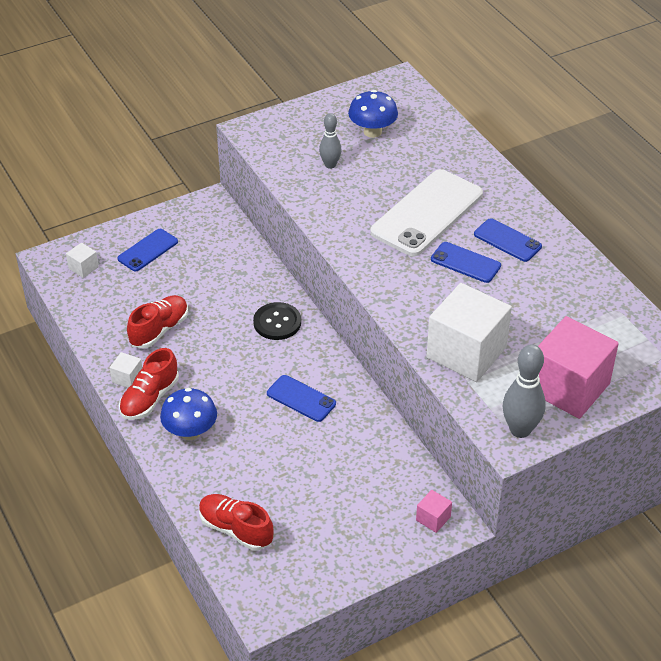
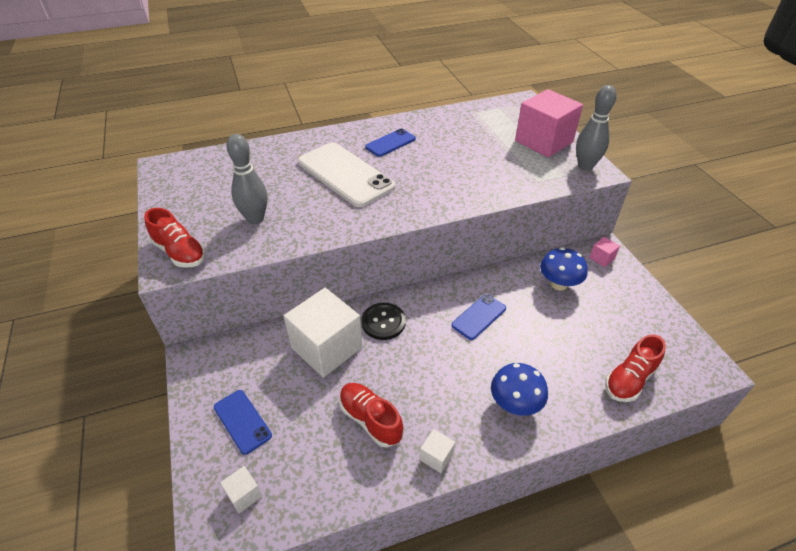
camera: 80 degrees left, 0 degrees up
red shoe [119,348,179,420] -> red shoe moved to [144,208,206,267]
grey bowling pin [319,113,342,169] -> grey bowling pin [226,134,268,224], size x1.57
blue mushroom [348,90,398,138] -> blue mushroom moved to [540,247,588,290]
white cube [426,283,512,382] -> white cube moved to [284,288,362,378]
blue phone [431,242,501,283] -> none

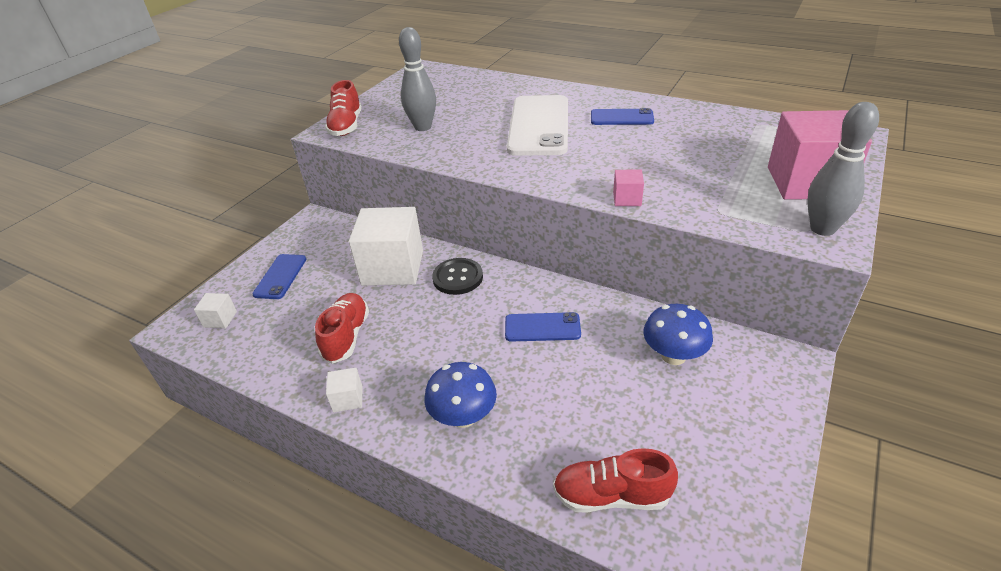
camera: 50 degrees right, 5 degrees down
pink cube [589,237,620,267] -> pink cube moved to [613,170,644,206]

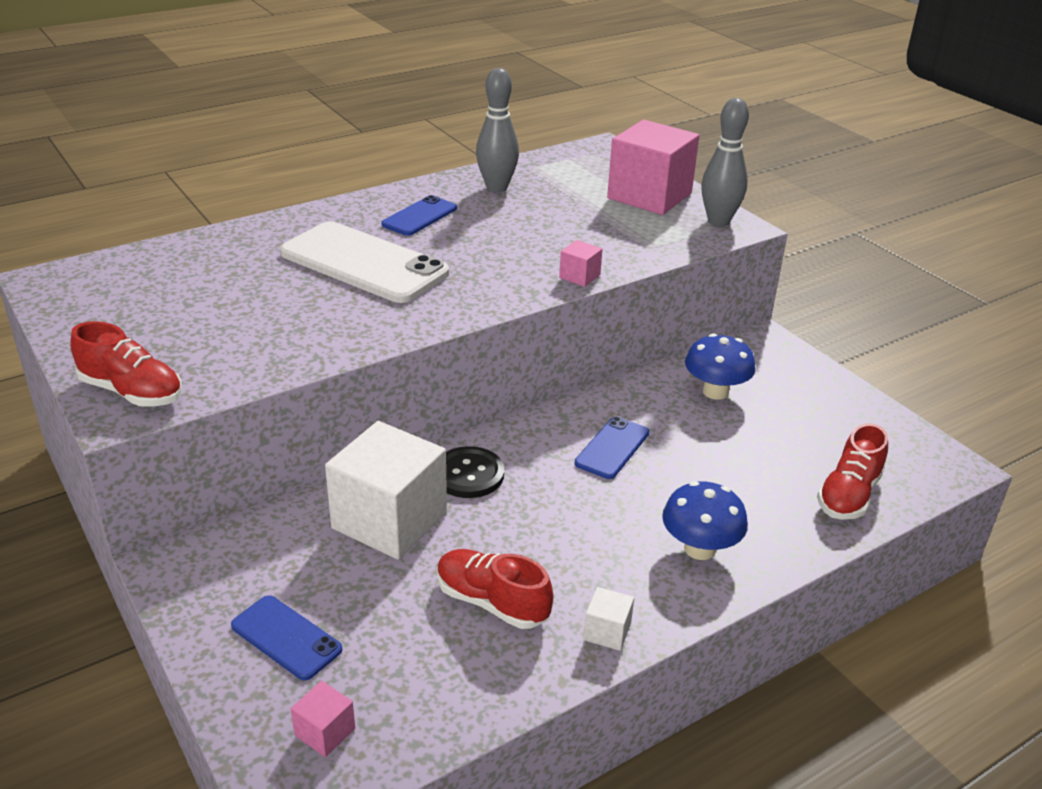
camera: 65 degrees left, 5 degrees down
white cube [194,293,237,329] -> pink cube [291,681,355,757]
grey bowling pin [399,27,436,131] -> grey bowling pin moved to [476,68,519,192]

